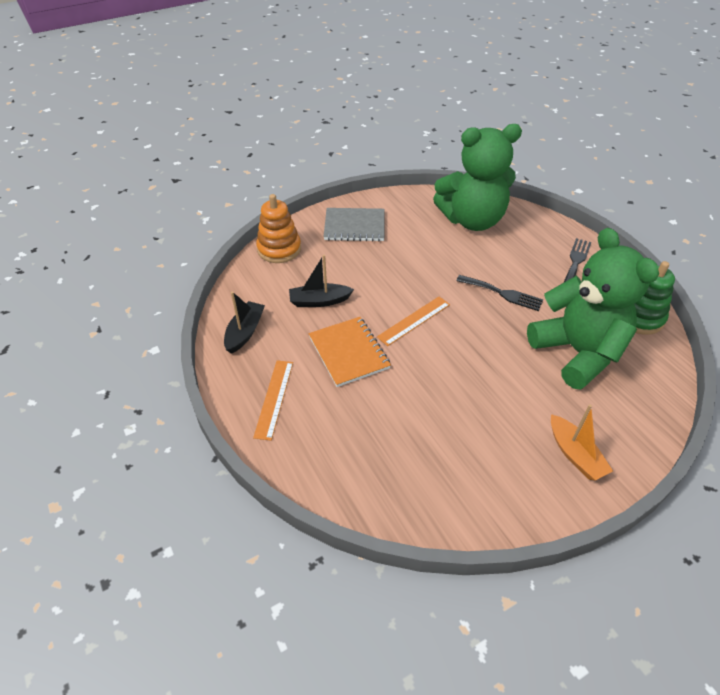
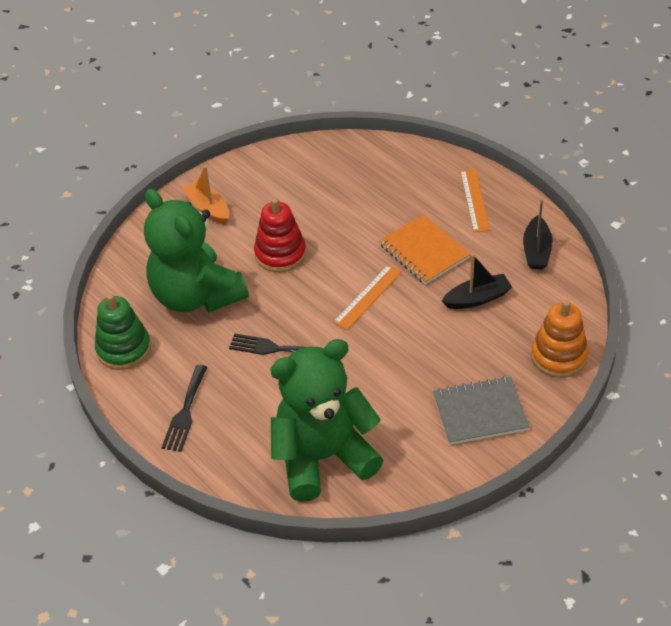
camera: 170 degrees right, 0 degrees up
none -> red stacking toy [254,198,306,272]

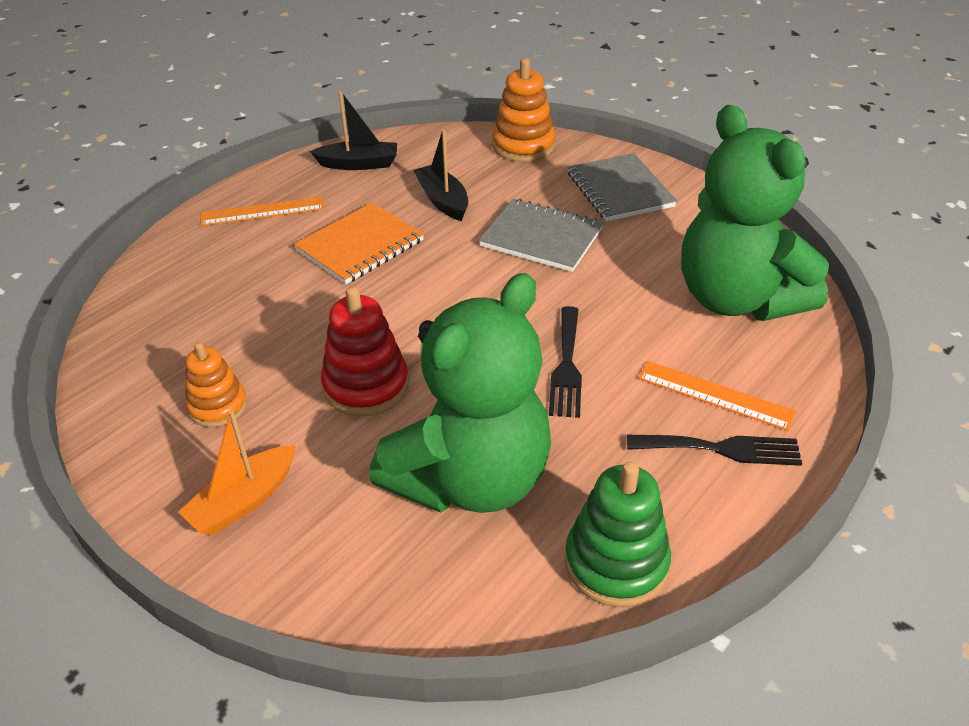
camera: 100 degrees left, 5 degrees down
orange ruler [333,264,402,330] -> orange ruler moved to [638,361,796,431]
none -> orange stacking toy [185,342,247,427]
none -> grey notebook [479,199,604,272]

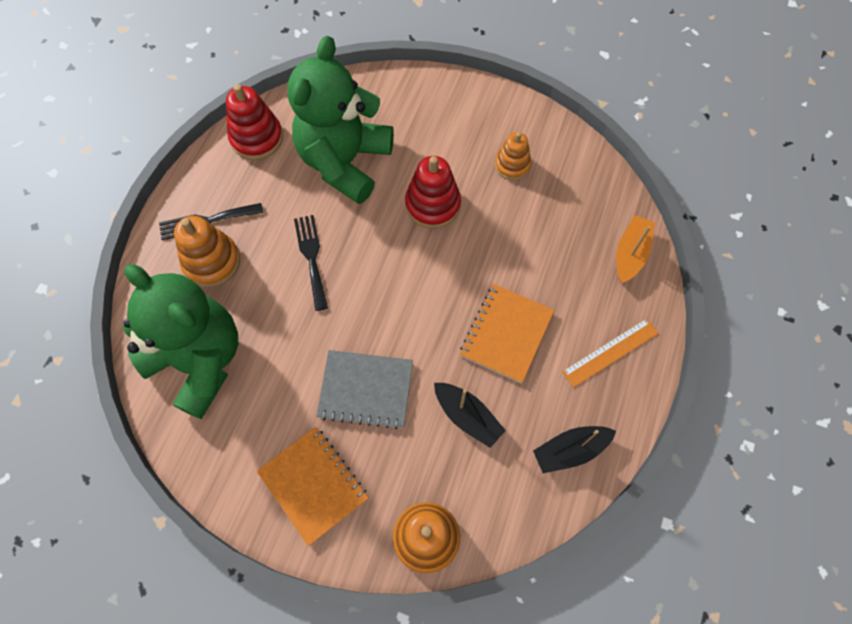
camera: 160 degrees right, 25 degrees up
orange boat [178,410,296,535] -> orange boat moved to [616,215,655,283]
green stacking toy [565,461,671,607] -> red stacking toy [226,84,283,160]
grey notebook [568,153,677,222] -> orange notebook [257,427,369,546]
orange ruler [638,361,796,431] -> orange stacking toy [174,216,240,287]

